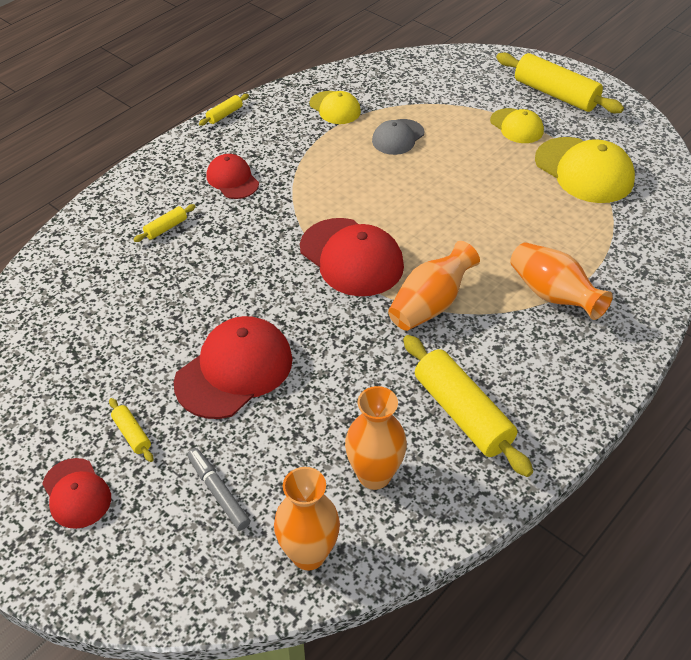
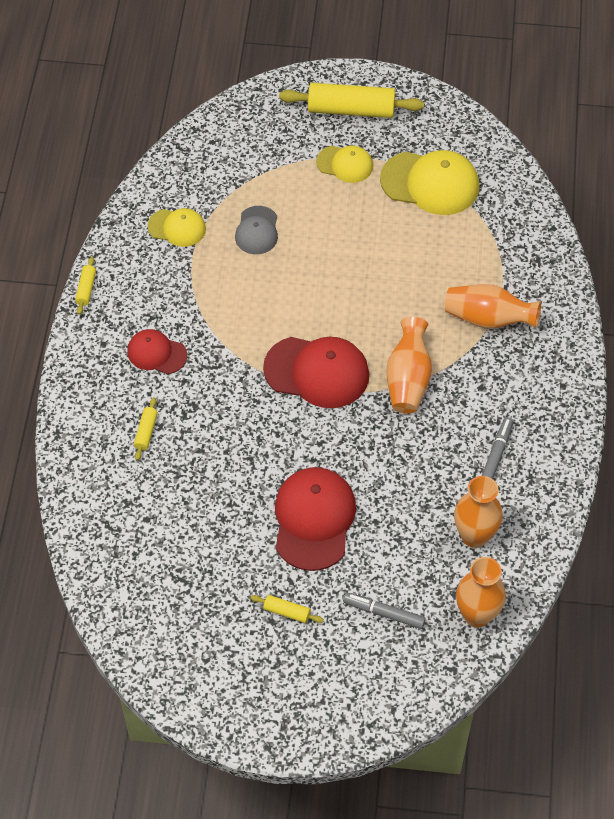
camera: 35 degrees left, 10 degrees up
red cap [42,458,111,529] -> none
yellow rolling pin [403,335,533,477] -> grey marker [482,417,513,479]

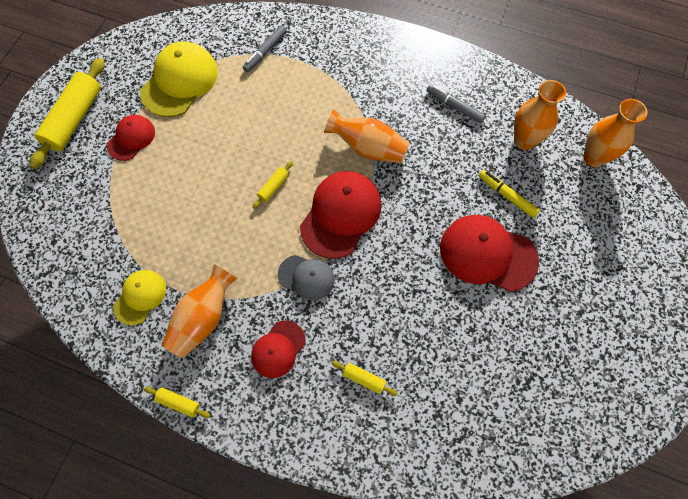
camera: 75 degrees left, 10 degrees up
grey cap [235,206,278,254] -> grey cap moved to [278,255,335,300]
yellow rolling pin [250,595,324,623] -> yellow rolling pin moved to [253,161,293,209]
yellow cap [316,146,373,183] -> red cap [107,115,155,161]
grey marker [343,593,426,629] -> grey marker moved to [243,25,286,72]
orange vase [444,284,541,329] -> orange vase moved to [162,264,237,358]
none -> yellow marker [479,170,540,218]

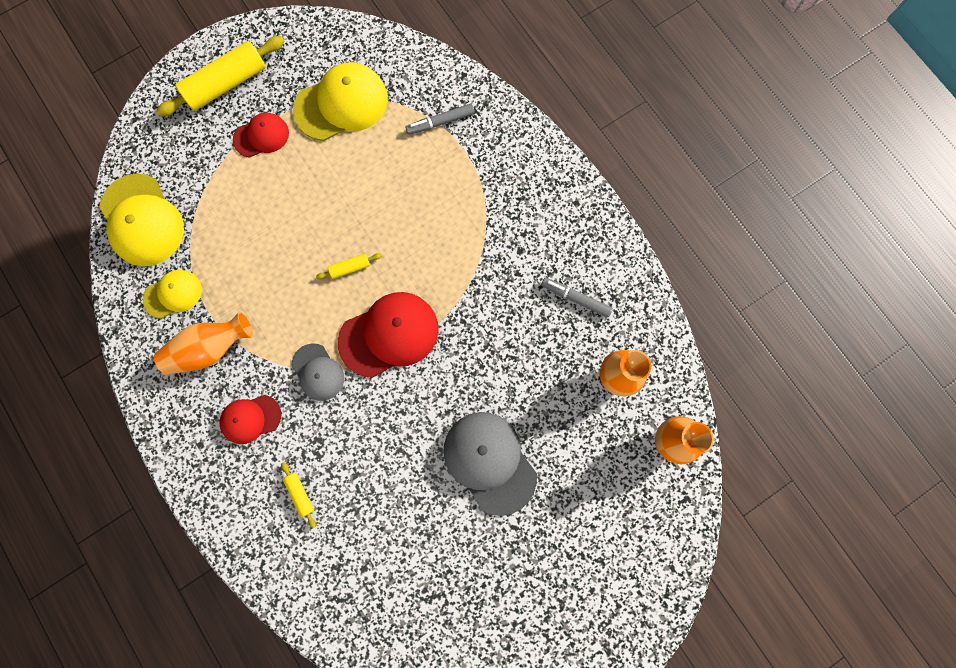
camera: 35 degrees right, 10 degrees up
yellow rolling pin [144,387,210,418] -> none
orange vase [324,110,410,164] -> none
grey marker [427,84,486,123] -> grey marker turned 45 degrees counterclockwise [541,278,613,317]
red cap [440,215,539,292] -> grey cap [443,412,537,516]
yellow marker [479,170,540,218] -> none
none -> yellow cap [99,174,184,267]

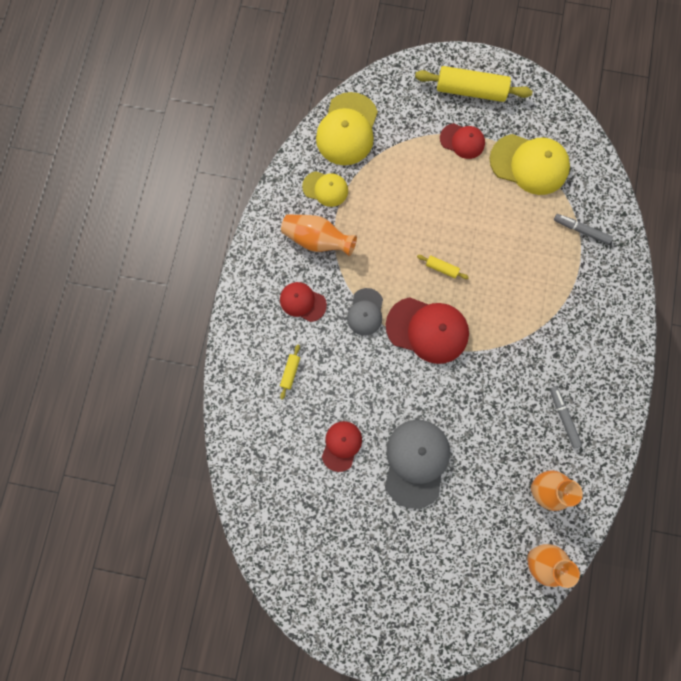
camera: 45 degrees right, 0 degrees up
none -> red cap [322,421,362,472]

